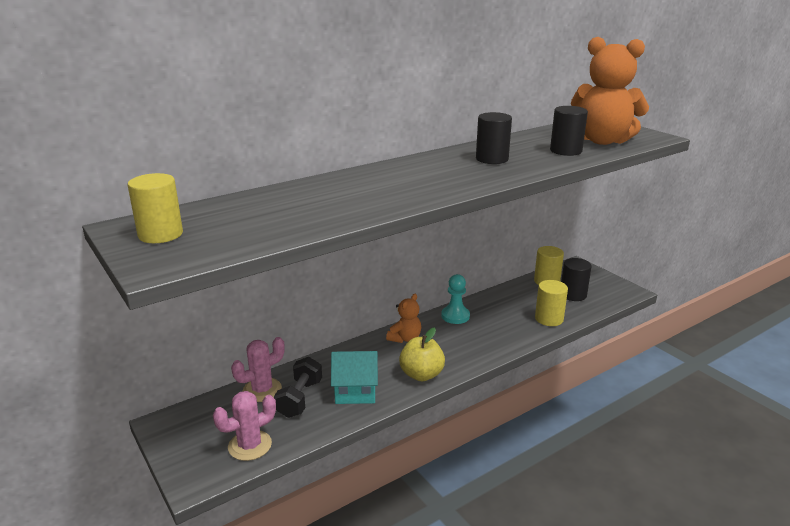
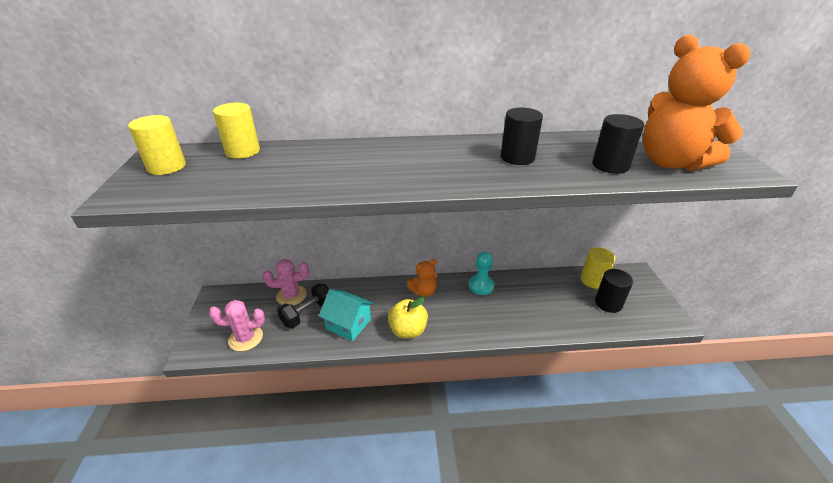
camera: 30 degrees right, 10 degrees up
yellow cylinder [535,280,568,326] -> yellow cylinder moved to [213,103,260,159]

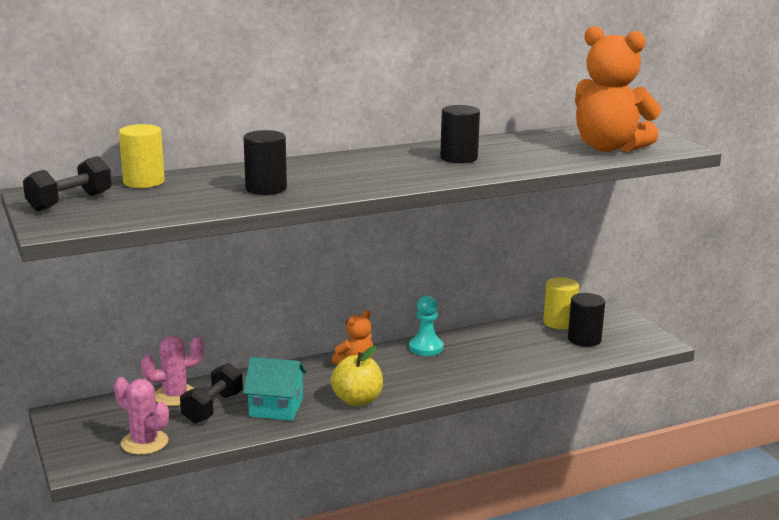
camera: 20 degrees left, 15 degrees down
yellow cylinder [128,115,186,175] -> black dumbbell [23,156,112,211]
pink cactus [209,300,265,351] -> pink cactus turned 60 degrees clockwise [114,377,169,455]
black cylinder [592,114,644,174] -> black cylinder moved to [244,130,287,195]

